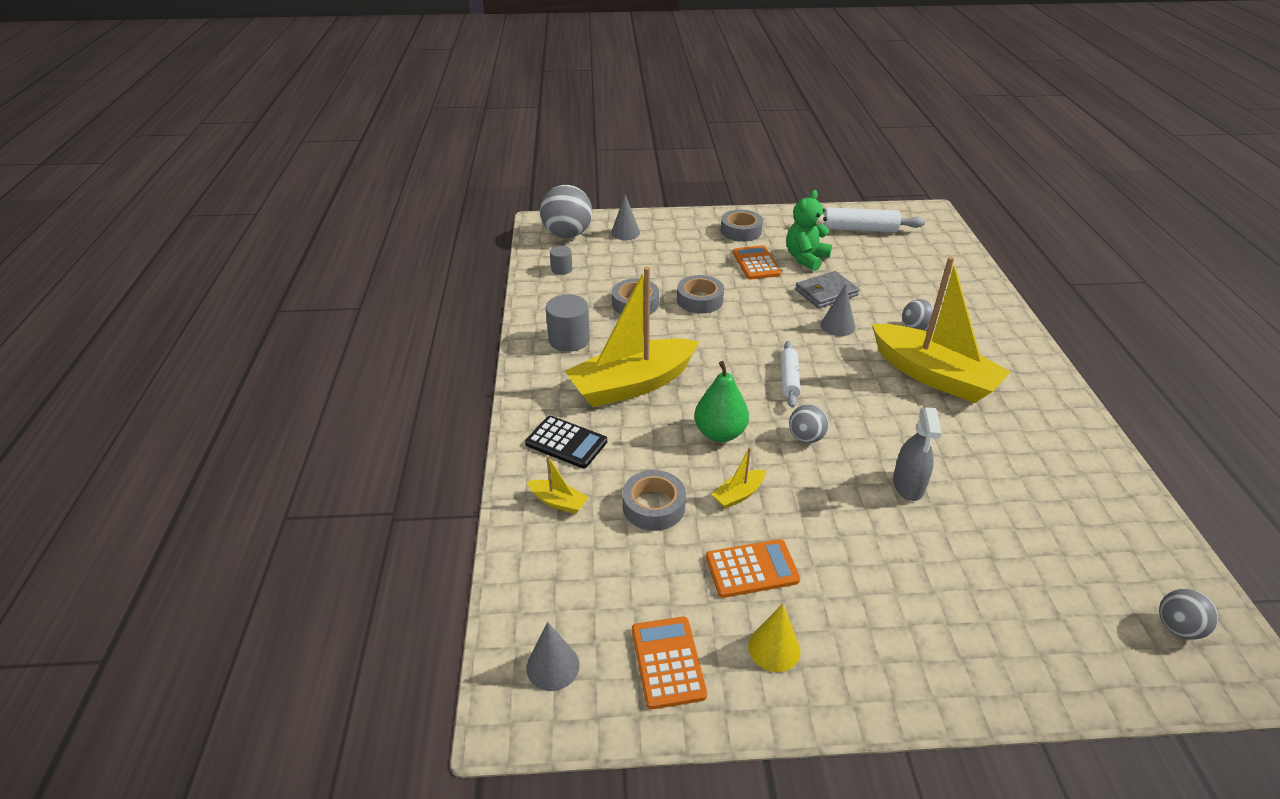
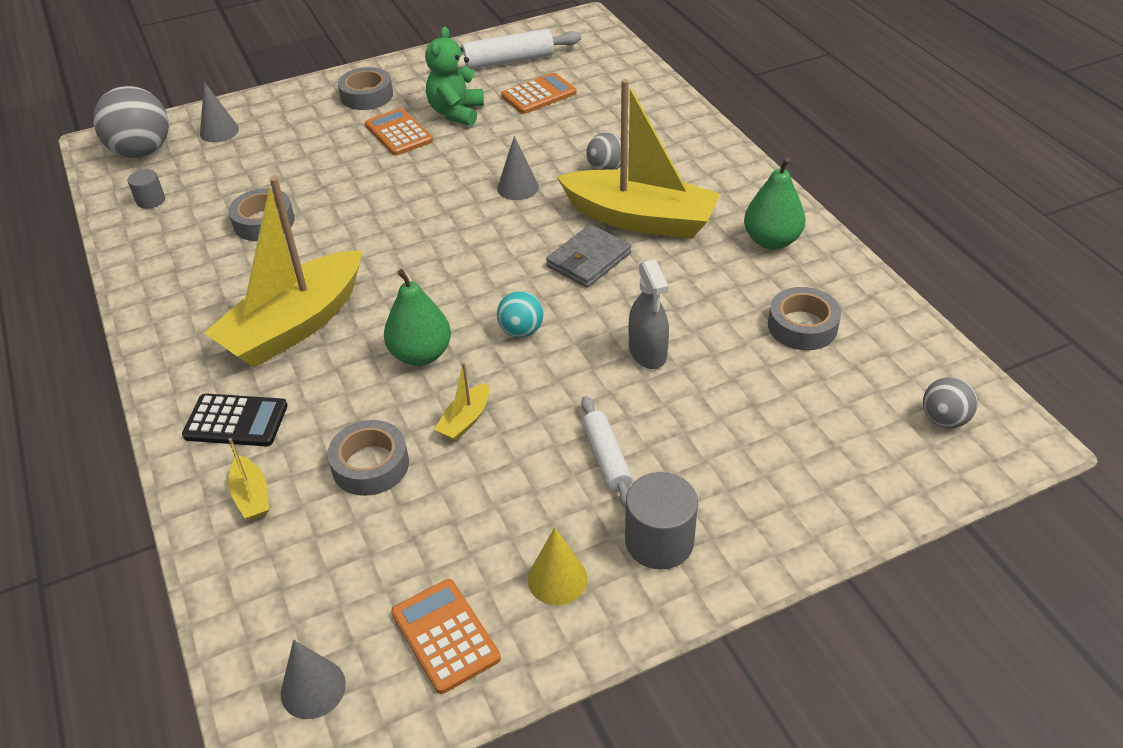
camera: 20 degrees left, 5 degrees up
yellow boat [527,455,589,514] -> yellow boat turned 60 degrees clockwise [228,438,269,521]
grey cylinder [545,294,590,352] -> grey cylinder moved to [625,472,698,569]
grey tape [677,275,724,314] -> grey tape moved to [768,287,841,350]
orange calculator [706,539,800,598] -> orange calculator moved to [501,73,576,114]
white rolling pin [780,341,801,408] -> white rolling pin moved to [581,396,633,508]
grey ball [789,404,829,443] -> turquoise ball [497,291,544,337]
grey wallet [795,271,859,308] -> grey wallet moved to [546,224,631,288]
none -> green pear [744,157,805,250]

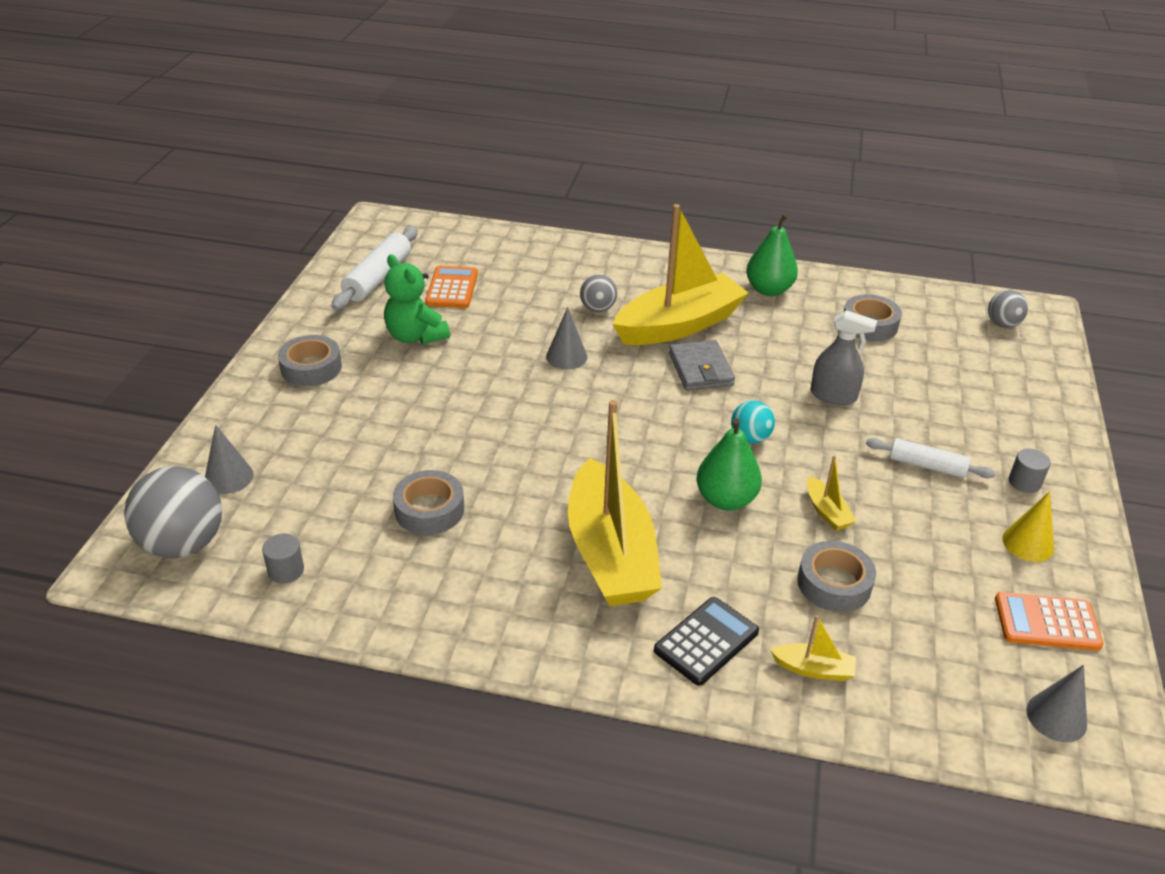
camera: 55 degrees left, 5 degrees down
orange calculator [365,108,433,156] -> none
grey cylinder [625,472,698,569] -> grey cylinder [1009,449,1051,493], size x0.58

